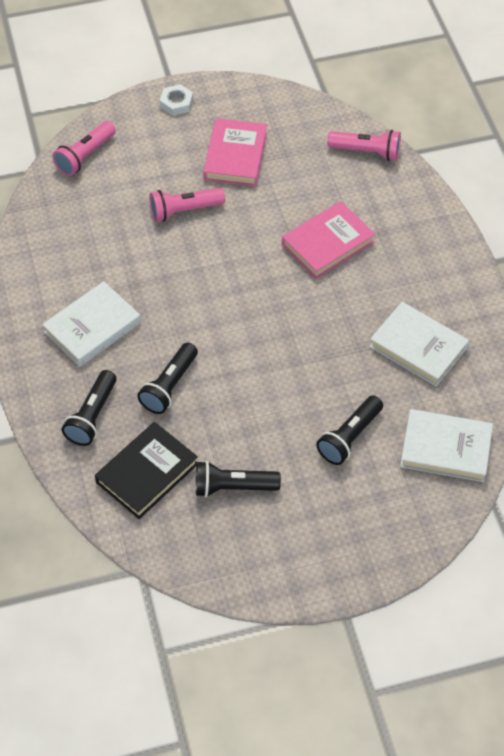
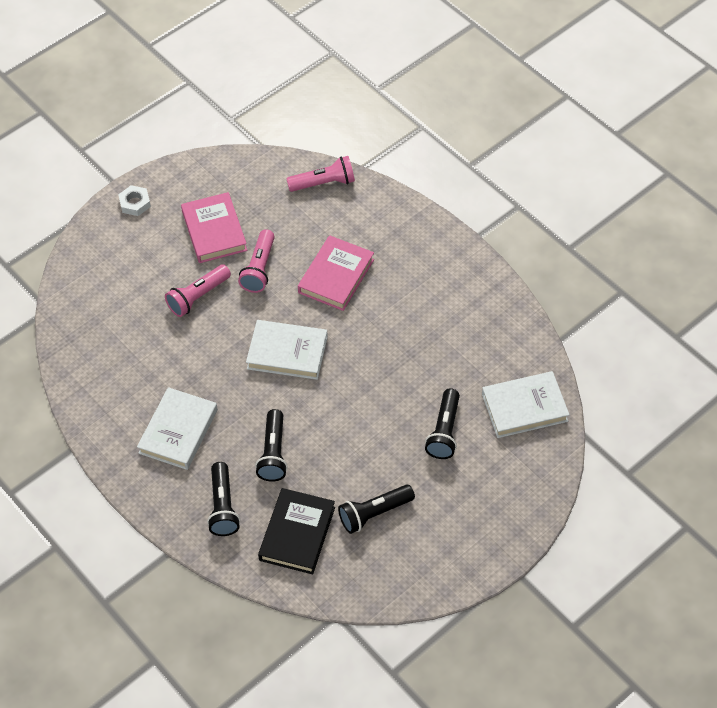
camera: 25 degrees left, 0 degrees up
pink flashlight [52,121,116,176] -> pink flashlight moved to [238,229,275,293]
white book [369,302,469,387] -> white book moved to [246,320,328,380]

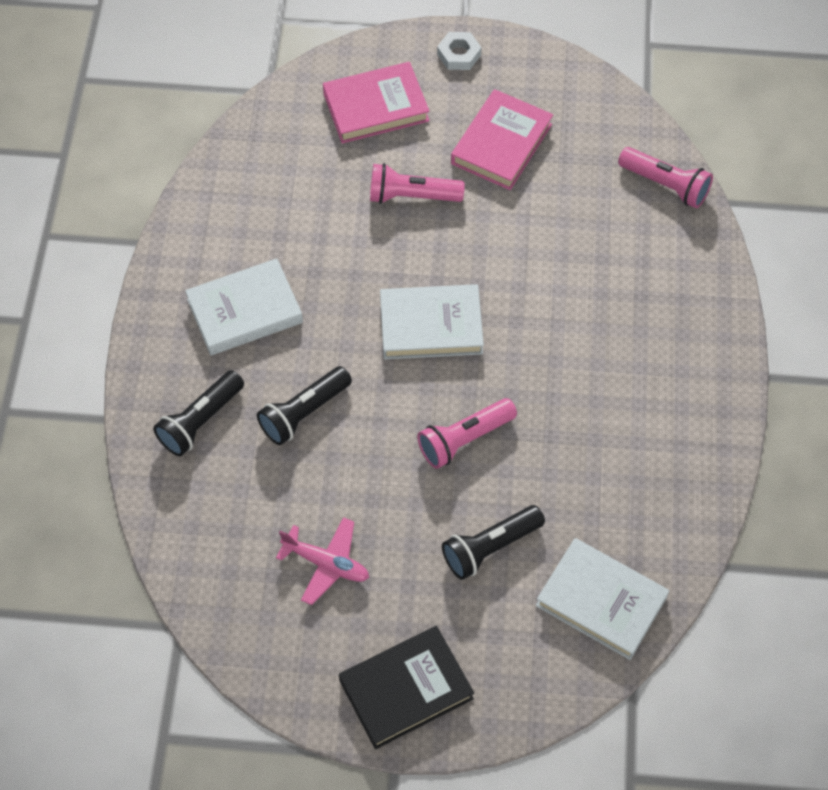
camera: 45 degrees right, 5 degrees up
pink flashlight [238,229,275,293] -> pink flashlight moved to [417,398,517,469]
white book [246,320,328,380] -> white book turned 60 degrees counterclockwise [380,284,484,359]
black book [258,488,335,574] -> black book moved to [339,626,474,749]
pink book [298,235,374,311] -> pink book moved to [323,62,430,143]
black flashlight [338,484,415,534] -> pink plane [276,517,369,605]

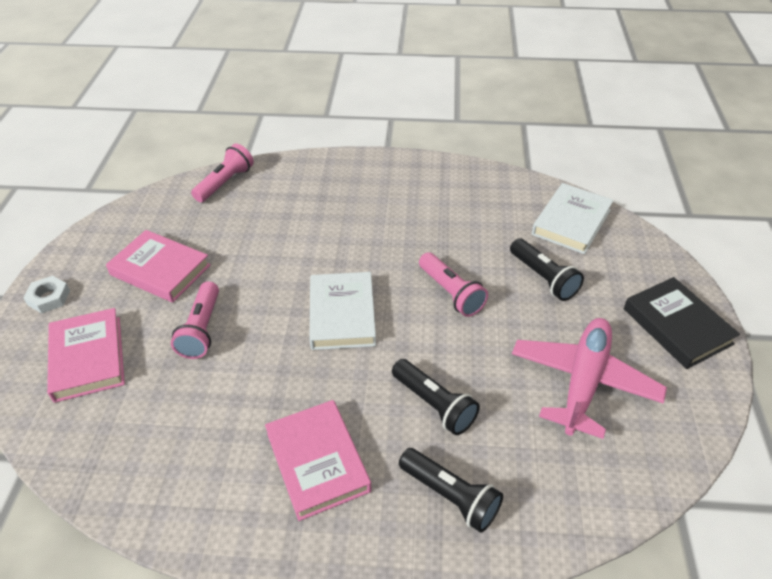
camera: 90 degrees left, 15 degrees down
white book [185,258,303,355] -> pink book [265,400,372,521]
pink plane [276,517,369,605] -> pink plane [512,318,667,439], size x1.73

